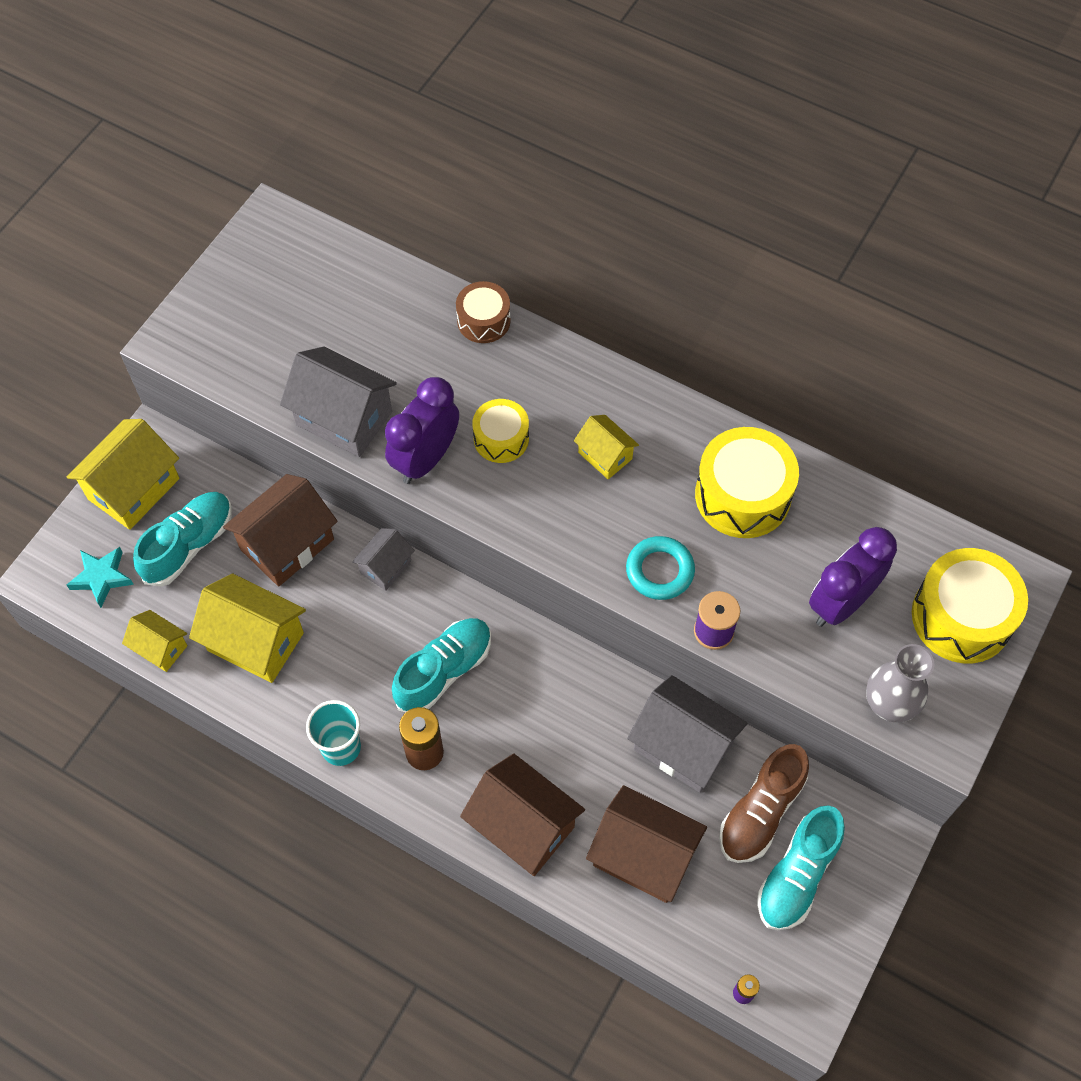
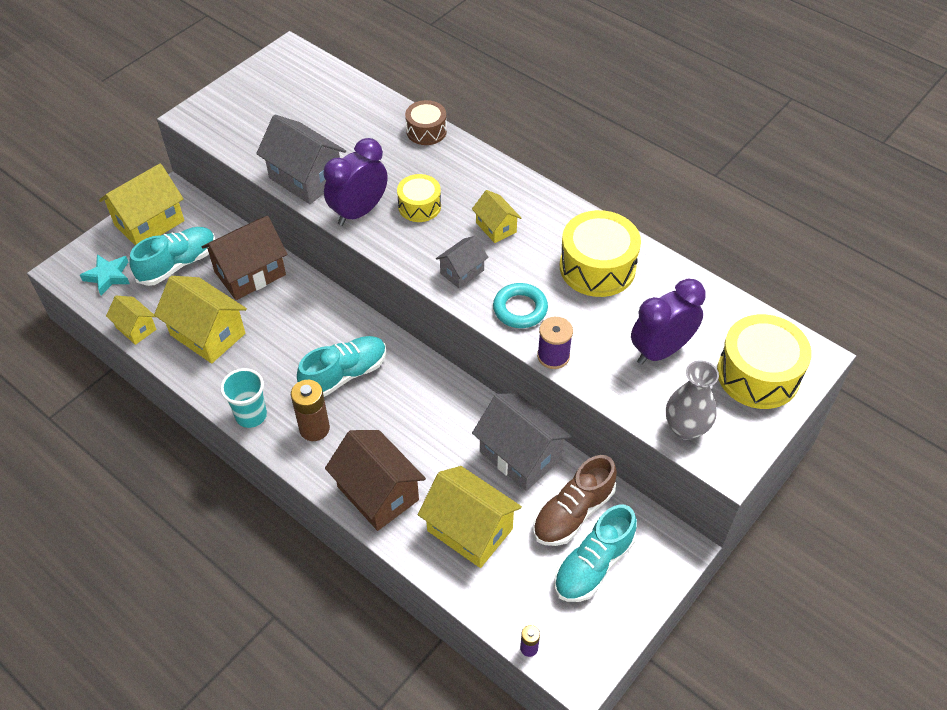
camera: 10 degrees right, 10 degrees down
grey house [352,528,415,591] -> grey house moved to [436,236,489,289]
brown house [586,785,707,903] -> yellow house [418,466,522,568]

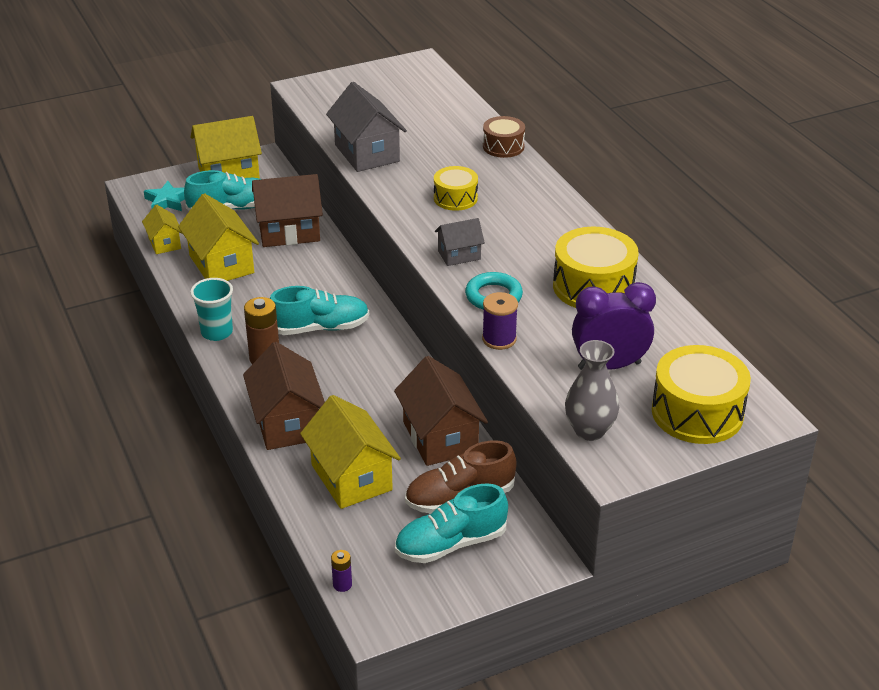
camera: 25 degrees right, 15 degrees down
purple clock [323,138,388,226] -> none
yellow house [472,190,521,243] -> none
grey house [472,393,572,491] -> brown house [394,356,488,466]

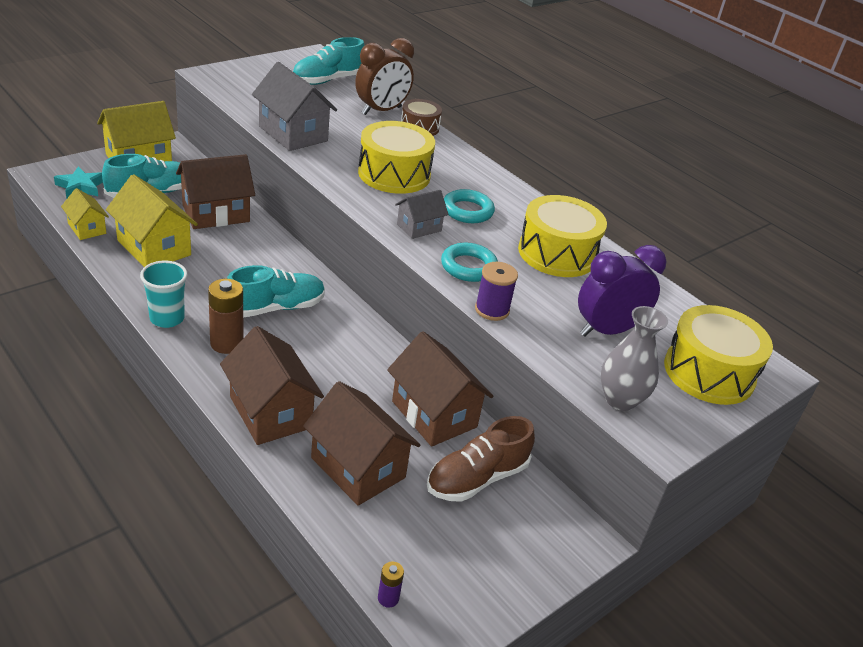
camera: 20 degrees left, 0 degrees up
yellow house [300,395,401,509] -> brown house [303,381,420,506]
turquoise shoe [395,483,508,563] -> turquoise shoe moved to [293,37,365,85]
yellow drum [434,166,478,211] -> yellow drum [358,121,435,194], size x1.69
none -> brown clock [355,38,414,115]
none -> turquoise ring [444,189,495,223]

